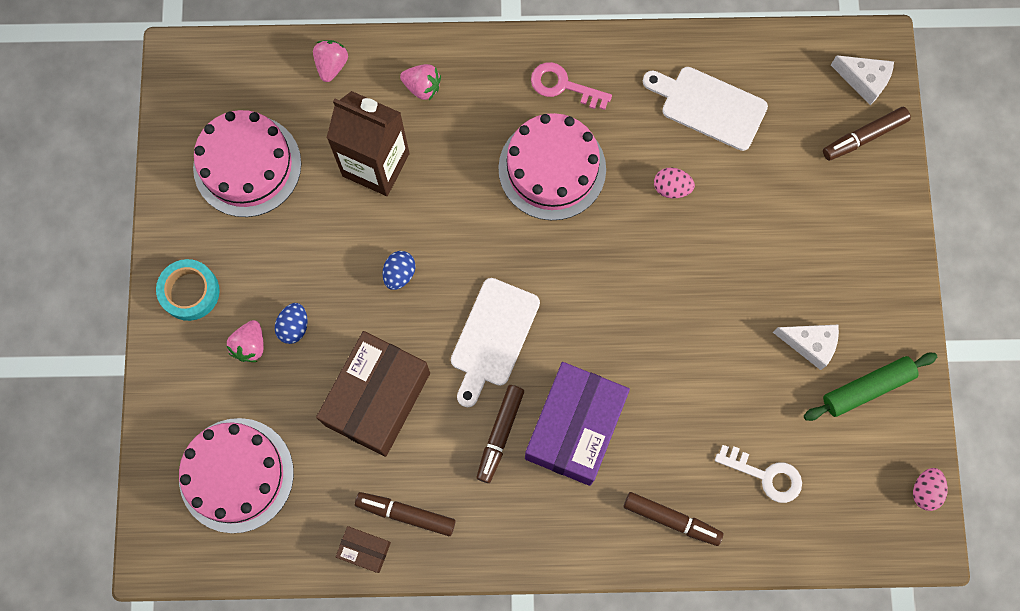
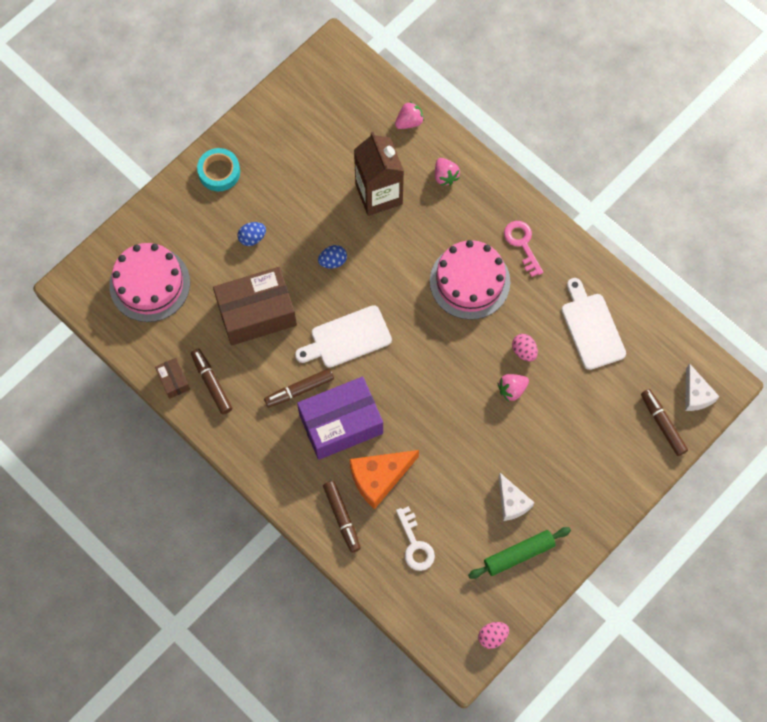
camera: 45 degrees right, 5 degrees down
pink cake [193,110,301,217] -> none
pink strawberry [226,320,264,362] -> pink strawberry moved to [498,374,529,401]
green rolling pin [804,353,937,421] -> green rolling pin turned 45 degrees counterclockwise [468,527,571,579]
brown marker [823,107,911,161] -> brown marker turned 45 degrees clockwise [641,389,688,456]
none -> orange cheese [349,450,419,509]

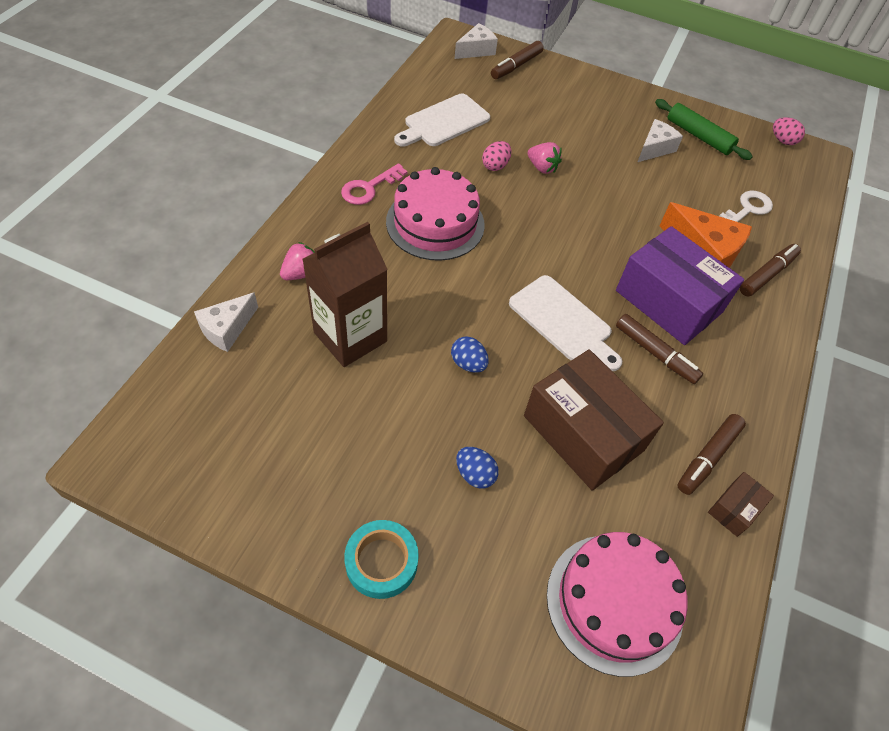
camera: 115 degrees left, 15 degrees down
pink strawberry [395,101,424,129] -> white cheese [194,292,258,352]

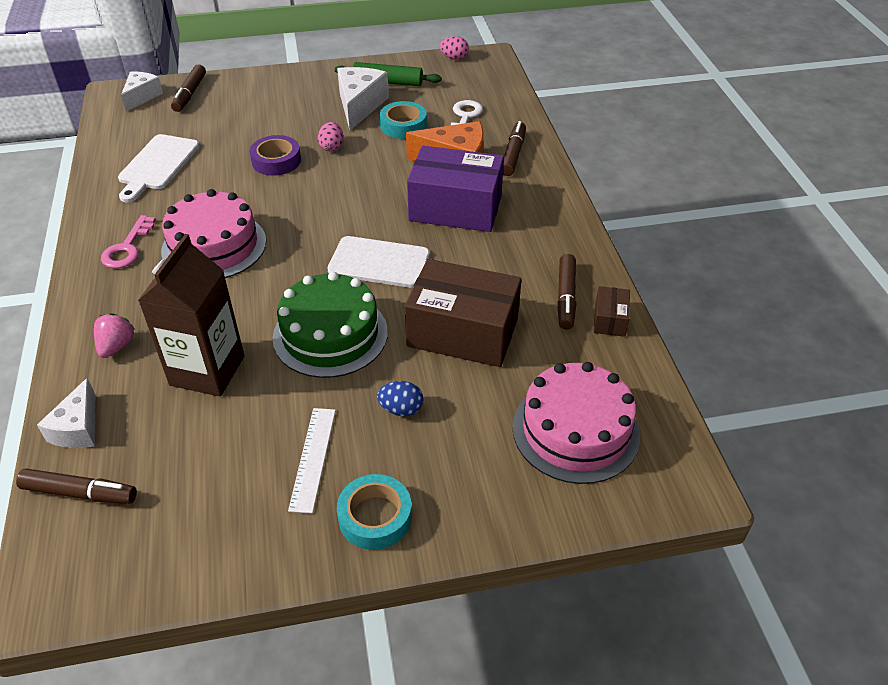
camera: 30 degrees left, 10 degrees down
blue egg [451,336,489,373] -> green cake [272,272,388,378]
pink egg [482,141,512,171] -> pink egg moved to [318,122,343,152]
pink strawberry [528,142,562,174] -> purple tape [249,135,301,176]
brown marker [616,314,703,384] -> brown marker moved to [16,468,137,504]
white cheese [638,119,683,162] -> white cheese [337,67,389,130], size x1.54
none -> white ruler [288,408,336,514]
none -> turquoise tape [380,101,427,139]

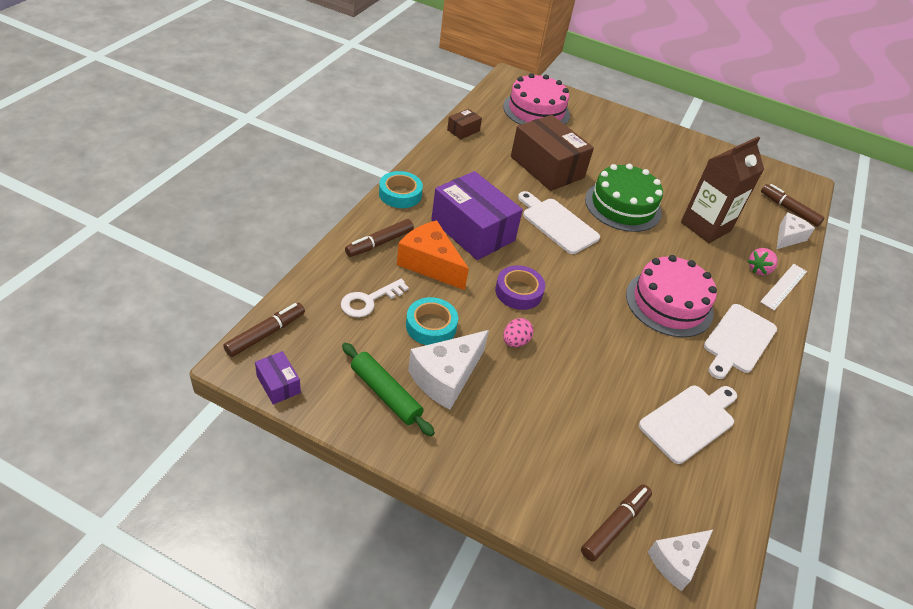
camera: 150 degrees left, 0 degrees up
pink key [101,215,156,268] -> white cutting board [704,304,777,379]
purple tape [249,135,301,176] -> purple tape moved to [495,265,545,310]
white ruler [288,408,336,514] -> white ruler moved to [760,264,807,310]
turquoise tape [337,474,412,550] -> turquoise tape moved to [379,171,423,208]
blue egg [377,381,423,416] -> none
pink egg [439,36,469,60] -> purple box [255,351,301,405]
brown marker [557,254,576,330] -> brown marker moved to [223,303,305,357]

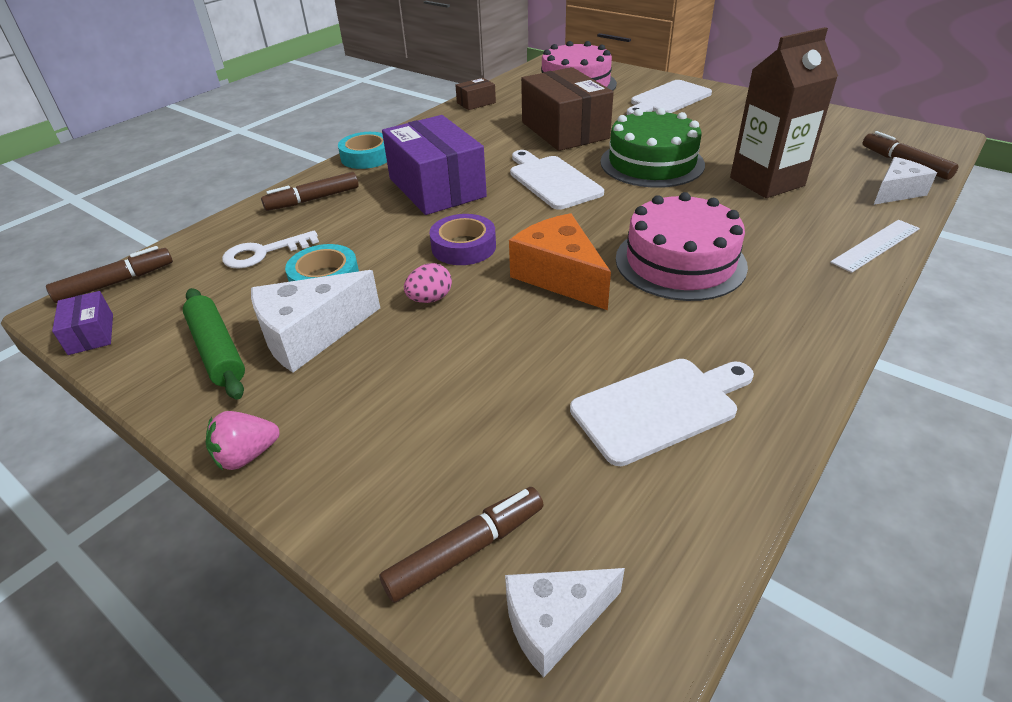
camera: 20 degrees right, 5 degrees down
orange cheese [397,220,469,290] -> orange cheese moved to [509,213,611,310]
white cutting board [704,304,777,379] -> white cutting board moved to [627,80,712,115]
pink strawberry [748,248,778,275] -> pink strawberry moved to [206,411,279,470]

